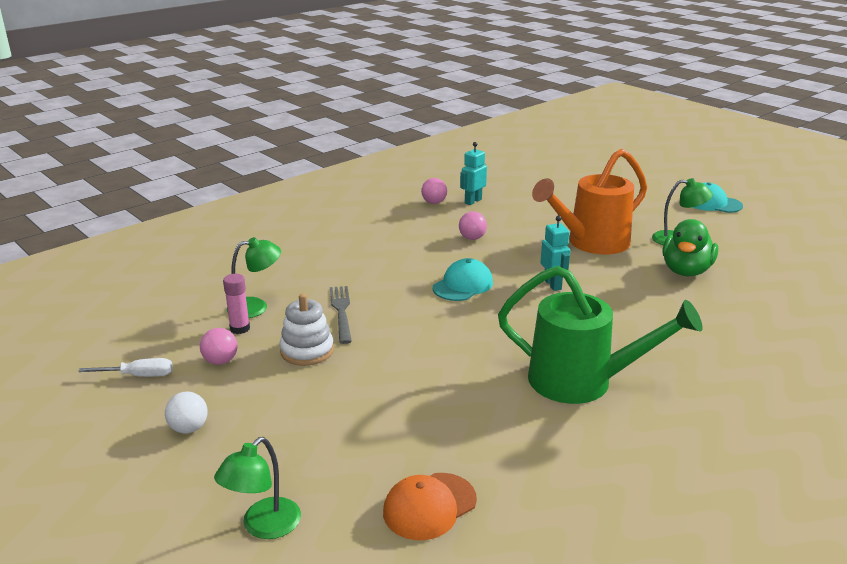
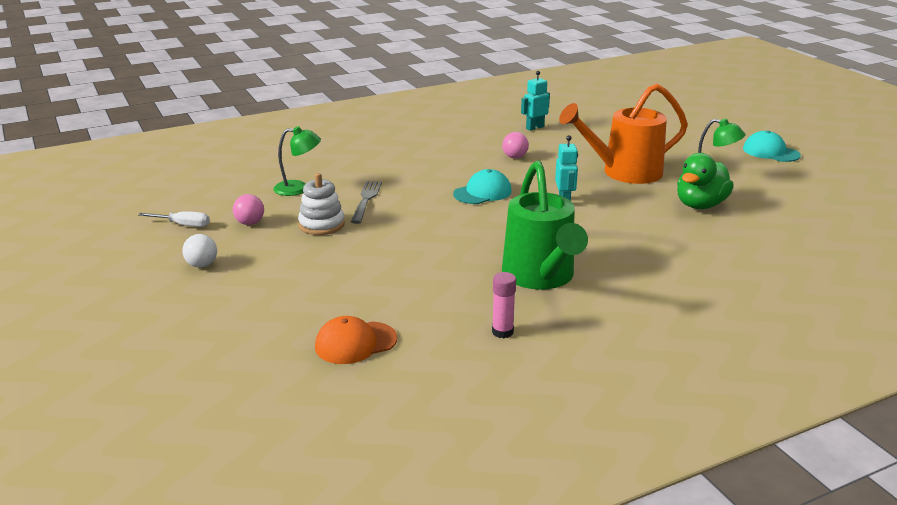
camera: 15 degrees right, 0 degrees up
green lamp [214,437,301,539] -> none
pink glue stick [223,274,250,334] -> pink glue stick moved to [492,272,516,338]
pink ball [421,178,447,204] -> none
green watering can [498,266,703,404] -> green watering can turned 45 degrees clockwise [502,161,588,290]

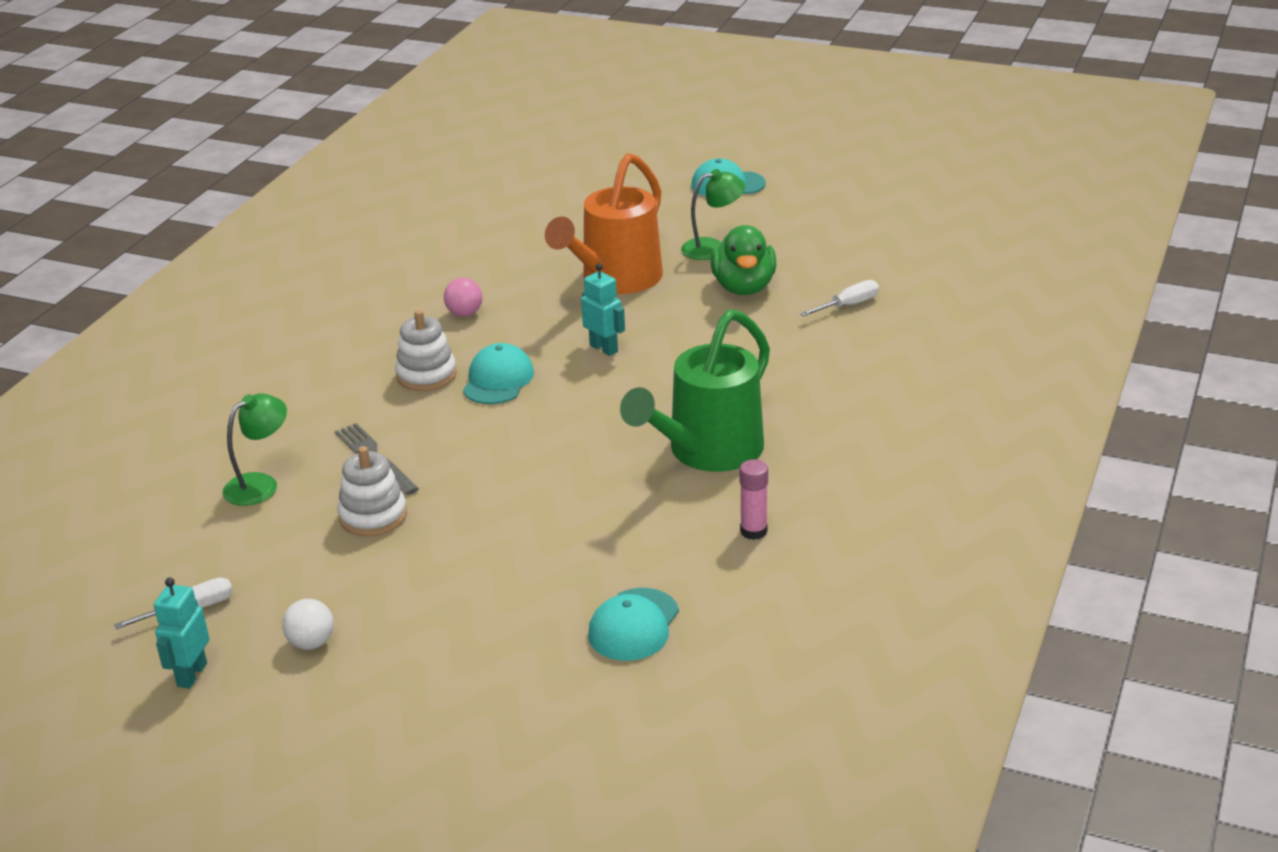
camera: 40 degrees left, 5 degrees up
pink ball [233,194,264,225] -> none
orange cap [315,316,397,364] -> turquoise cap [588,588,679,661]
green watering can [502,161,588,290] -> green watering can turned 90 degrees clockwise [620,309,770,472]
turquoise robot [521,71,550,131] -> turquoise robot moved to [154,578,209,689]
none -> white stacking toy [395,310,457,391]
none -> white screwdriver [800,280,879,317]

